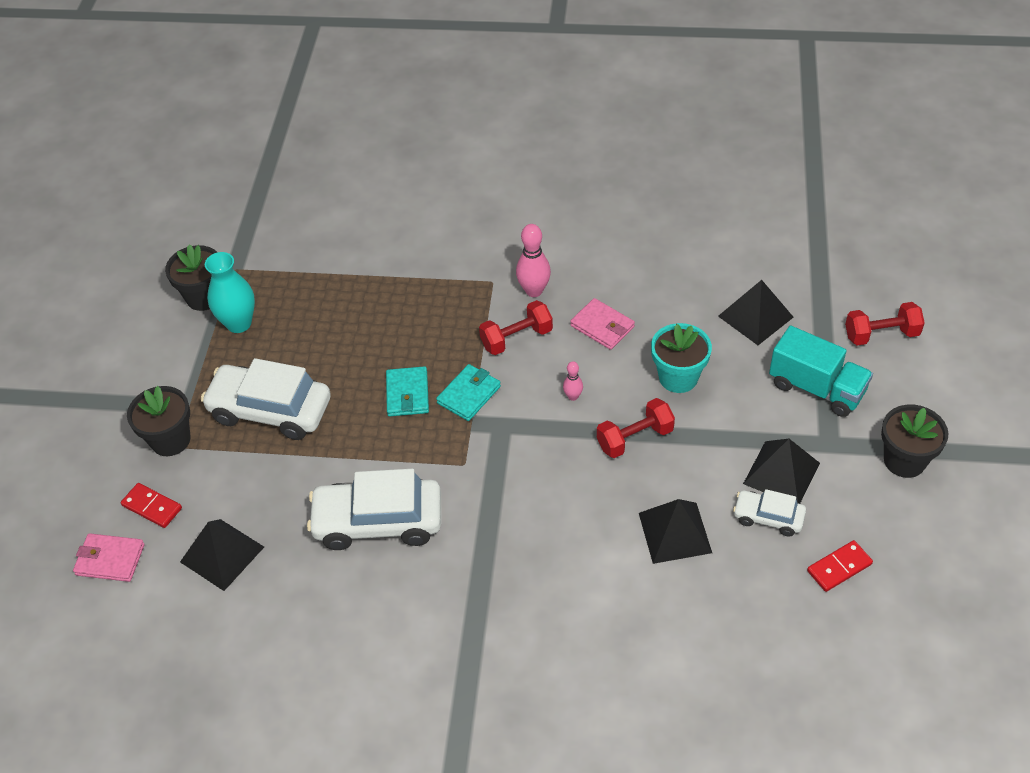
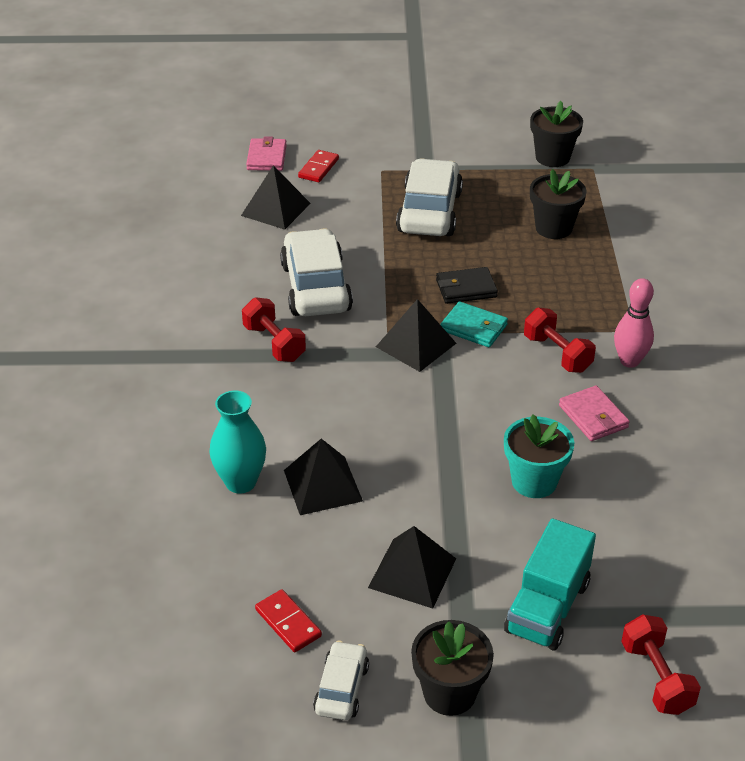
camera: 80 degrees right, 10 degrees down
black flower pot [127,386,191,456] -> black flower pot moved to [530,169,587,239]
turquoise vase [205,252,255,333] -> turquoise vase moved to [210,391,266,493]
turquoise wallet [386,366,429,416] -> black wallet [436,267,498,304]
pink bowling pin [563,361,583,401] -> none
pink wallet [570,298,635,350] -> pink wallet turned 60 degrees counterclockwise [559,386,630,441]
red dumbbell [597,398,675,458] -> red dumbbell moved to [242,297,306,362]
black pyramid [718,280,793,345] -> black pyramid moved to [376,299,456,372]
white car [733,489,806,536] -> white car moved to [313,640,369,720]

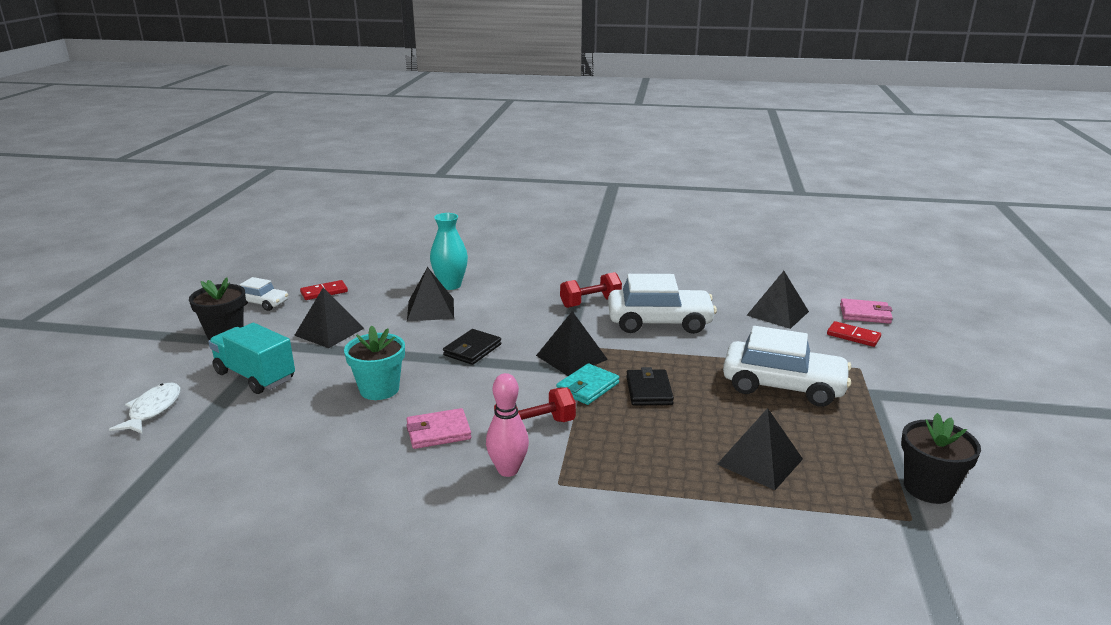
camera: 100 degrees right, 15 degrees down
black flower pot [530,169,587,239] -> black pyramid [717,408,803,490]
red dumbbell [621,614,701,715] -> white fish [109,383,180,434]
none -> black wallet [443,329,501,365]

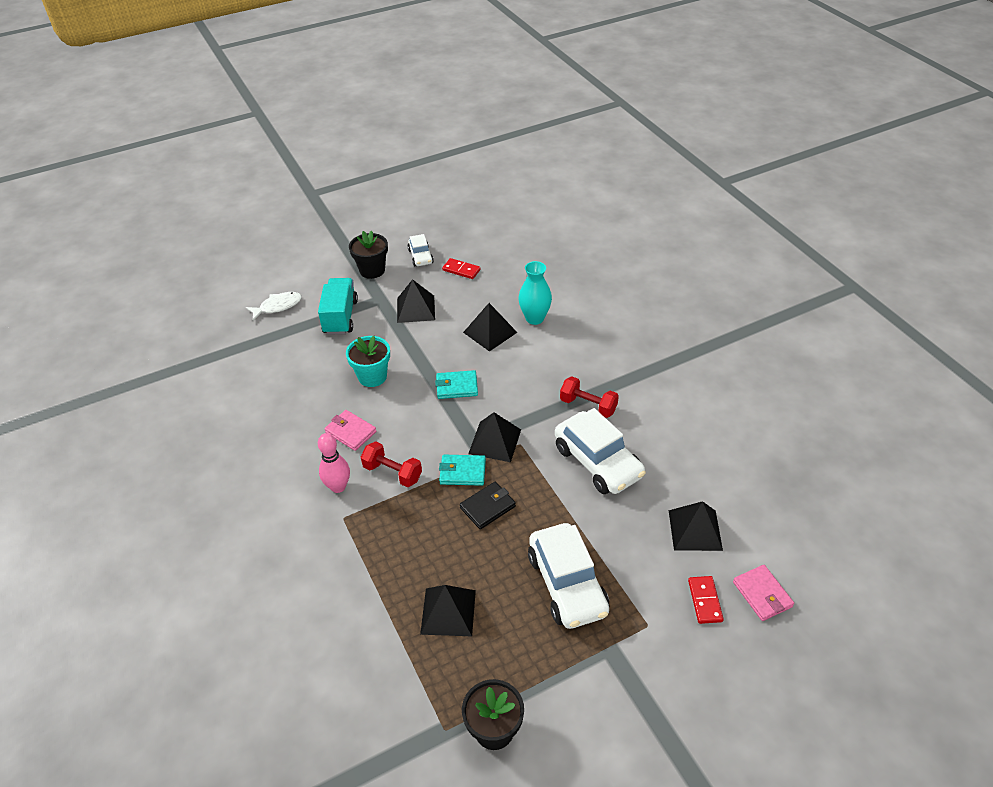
camera: 55 degrees right, 20 degrees up
black wallet [443,329,501,365] -> turquoise wallet [435,370,478,399]

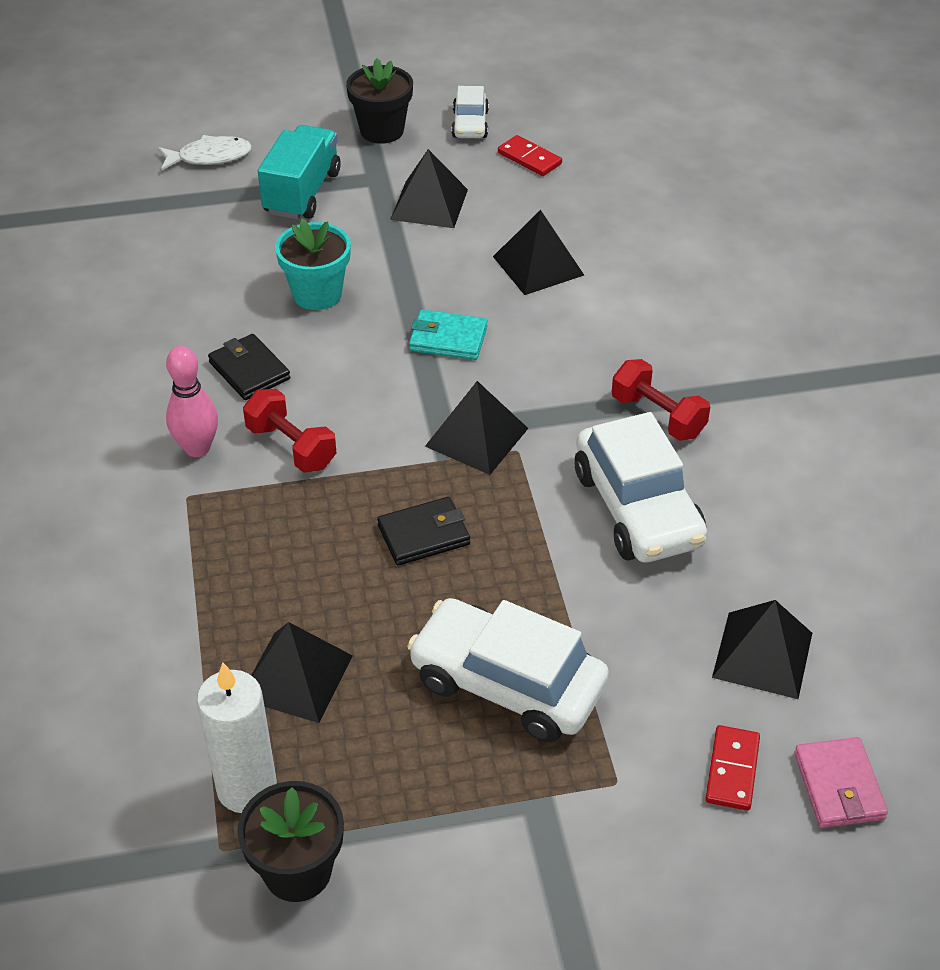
camera: 15 degrees right, 0 degrees up
pink wallet [324,410,376,451] -> black wallet [208,334,290,400]
turquoise wallet [439,455,486,486] -> none
turquoise vase [519,261,552,325] -> none
white car [528,523,609,629] -> white car turned 120 degrees clockwise [407,598,609,742]
none -> white candle [197,663,277,813]

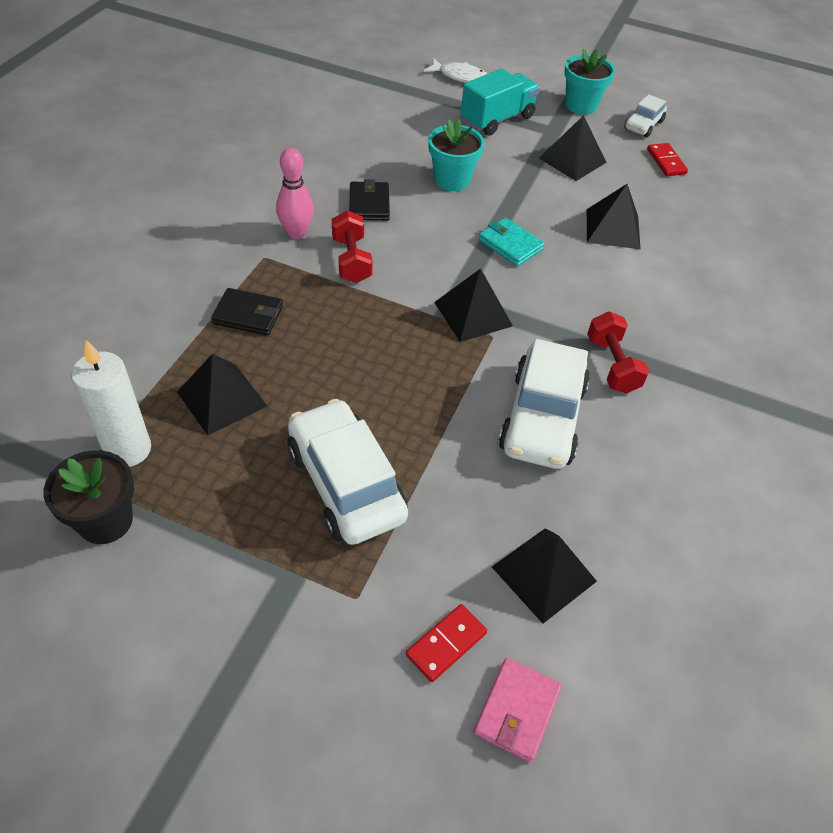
camera: 30 degrees right, 5 degrees up
black flower pot [346,58,413,144] -> turquoise flower pot [564,49,615,115]
black wallet [377,497,470,566] -> black wallet moved to [211,288,283,336]

